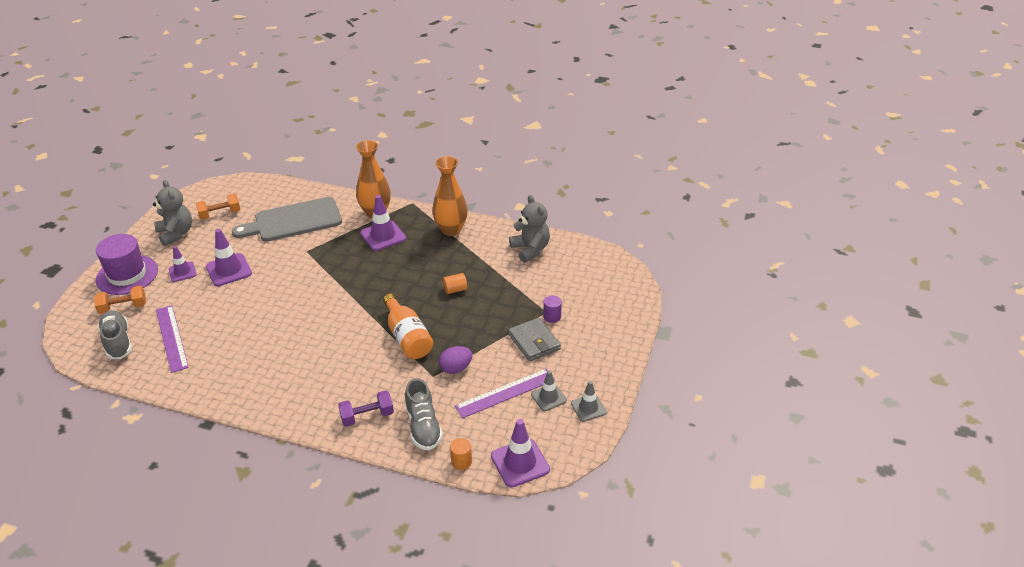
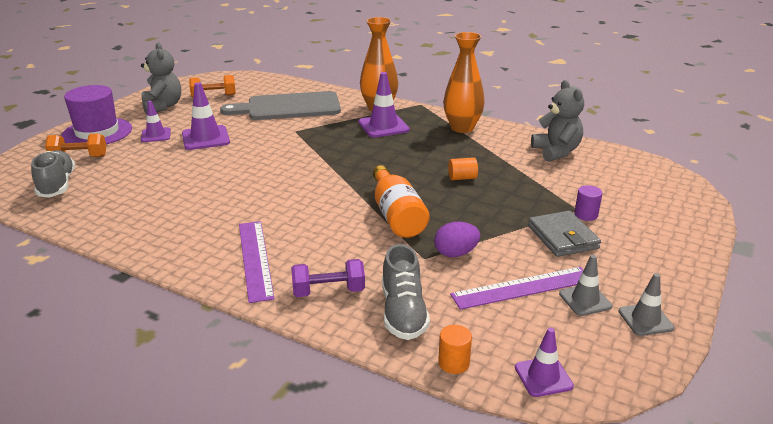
camera: 10 degrees right, 10 degrees down
purple ruler [156,305,189,373] -> purple ruler moved to [239,221,275,303]
purple traffic cone [491,419,550,487] -> purple traffic cone [515,328,574,397], size x0.63

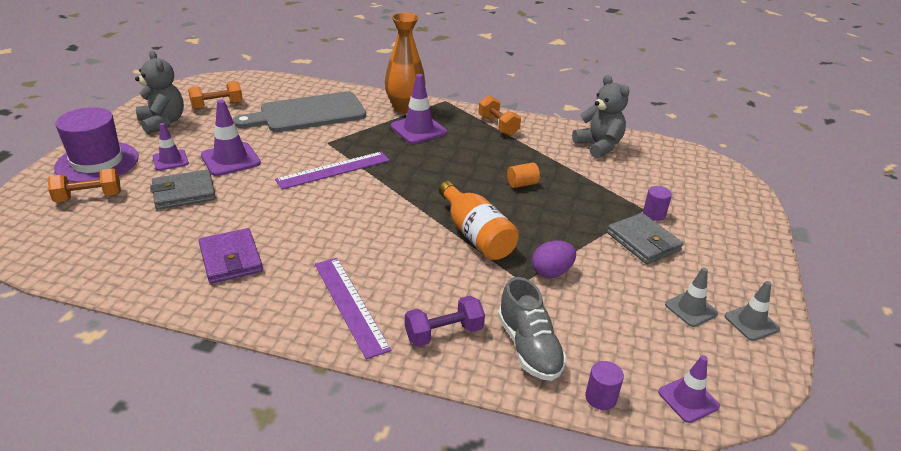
camera: 15 degrees left, 5 degrees up
grey shoe [31,150,75,198] -> none
orange cylinder [438,325,472,374] -> purple cylinder [585,361,624,410]
orange vase [443,32,485,133] -> orange dumbbell [478,95,521,136]
purple ruler [450,267,583,310] -> purple ruler moved to [275,152,390,190]
none -> grey wallet [150,170,216,210]
none -> purple wallet [199,228,263,284]

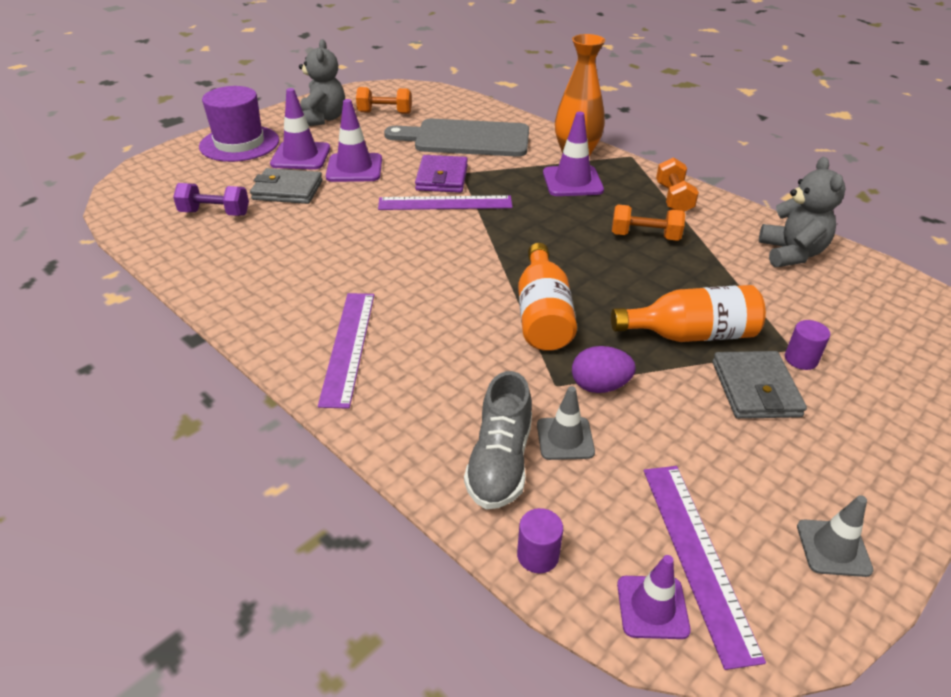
camera: 30 degrees right, 5 degrees up
orange dumbbell [48,168,121,202] -> orange dumbbell moved to [612,205,685,241]
purple traffic cone [152,123,189,171] -> purple traffic cone [270,88,330,170], size x1.58
purple wallet [199,228,263,284] -> purple wallet moved to [415,155,468,193]
purple dumbbell [405,296,485,347] -> purple dumbbell moved to [173,183,249,216]
orange cylinder [507,163,540,188] -> none
grey traffic cone [665,267,718,327] -> grey traffic cone moved to [537,386,595,460]
none -> orange bottle [611,285,766,342]
none -> purple ruler [644,466,766,670]

